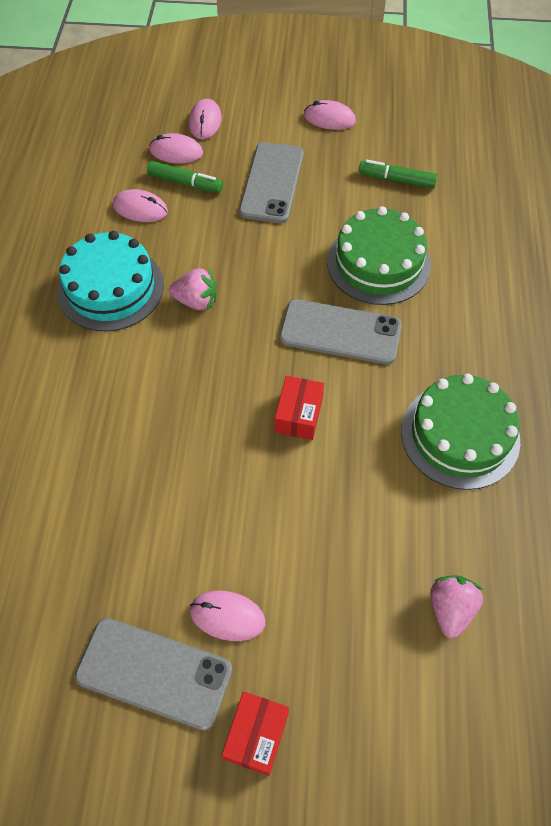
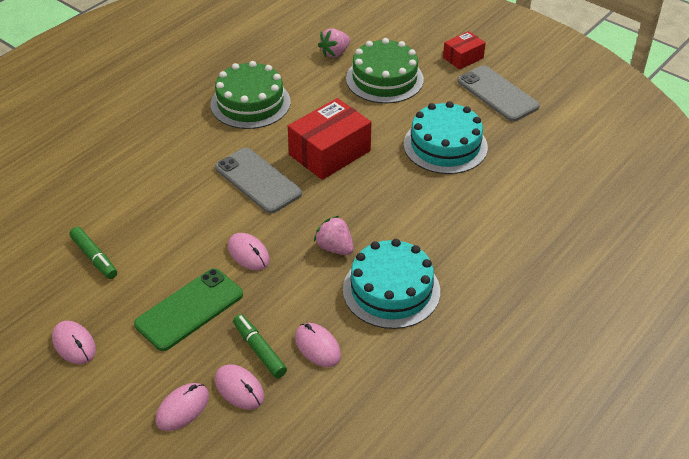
camera: 145 degrees left, 15 degrees down
pink mouse [190,591,265,641] -> pink mouse moved to [228,233,270,270]
grey phone [239,142,304,223] -> green phone [134,268,243,351]
red box [275,376,324,440] -> red box [288,98,371,180], size x1.80
green cake [327,206,431,305] -> green cake moved to [346,38,424,104]
none -> turquoise cake [404,101,488,174]

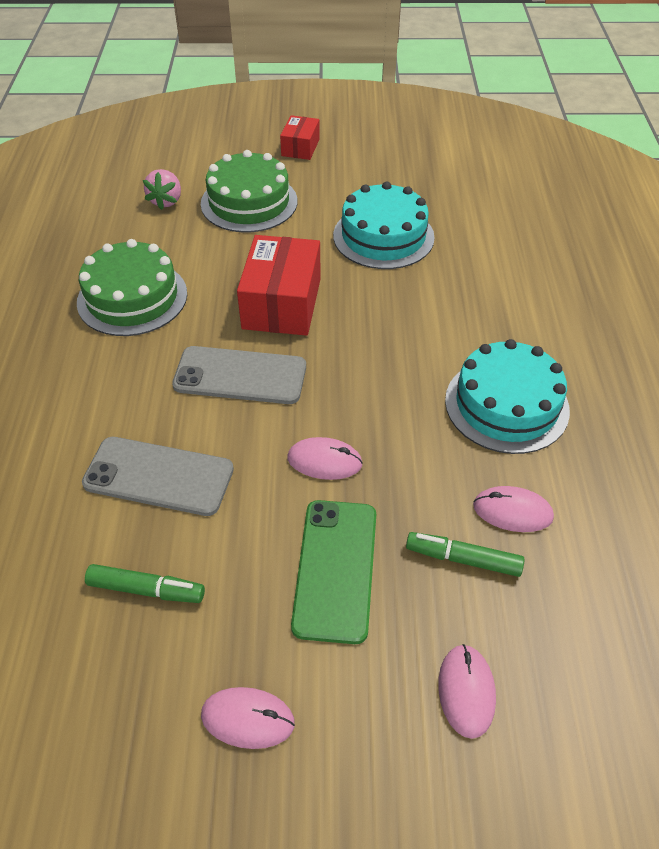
camera: 40 degrees left, 5 degrees up
pink mouse [215,364,264,410] -> none
pink strawberry [314,216,354,255] -> none
grey phone [457,65,540,122] -> grey phone moved to [82,437,234,516]

